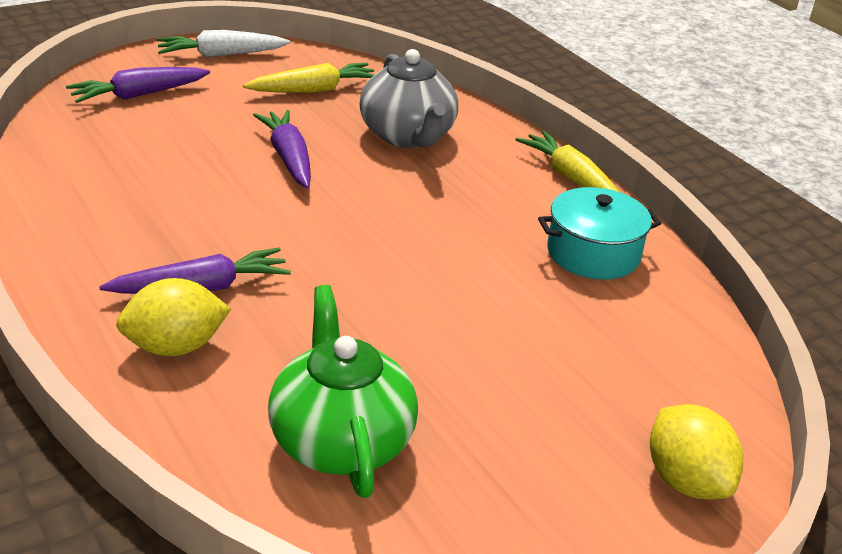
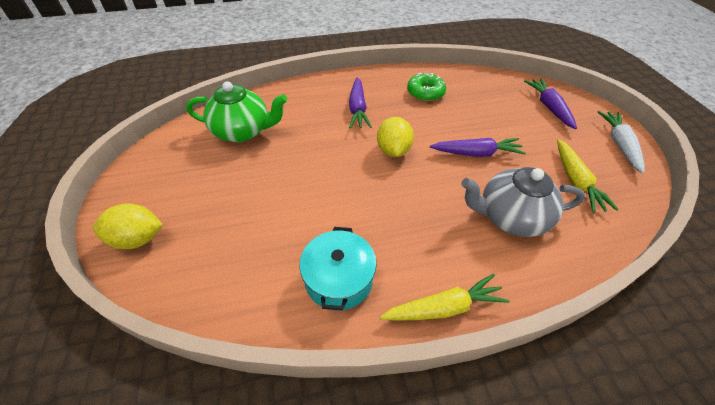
camera: 110 degrees right, 15 degrees up
yellow lemon [116,278,231,356] -> yellow lemon moved to [377,117,414,157]
none -> green donut [407,73,446,101]

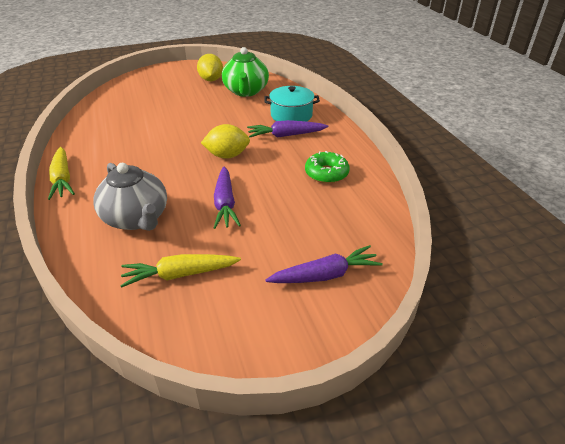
camera: 85 degrees right, 10 degrees down
yellow lemon [93,203,163,249] -> yellow lemon moved to [197,54,223,81]
turquoise pot [299,227,376,311] -> turquoise pot moved to [264,86,320,121]
grey teapot [461,167,585,237] -> grey teapot turned 150 degrees clockwise [93,163,167,231]
white carrot [598,111,645,173] -> none

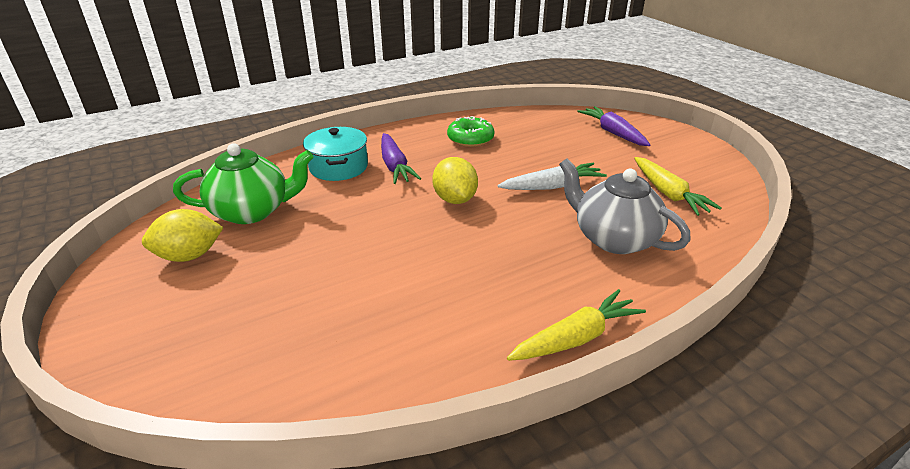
camera: 100 degrees left, 5 degrees down
grey teapot [93,163,167,231] -> grey teapot turned 90 degrees counterclockwise [559,159,691,254]
purple carrot [214,167,241,229] -> white carrot [498,163,607,190]

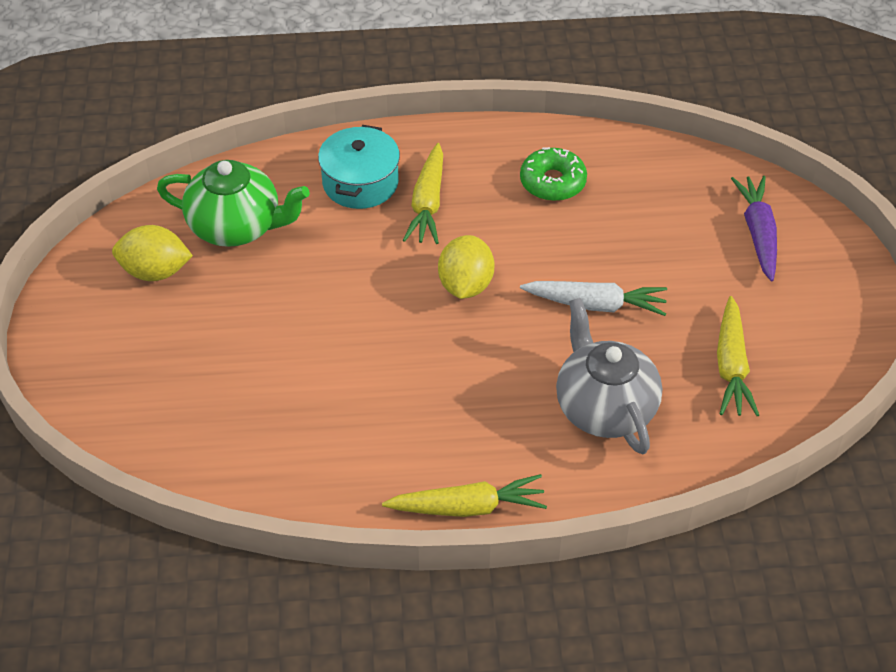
camera: 25 degrees right, 15 degrees up
purple carrot [381,133,421,184] -> yellow carrot [403,143,443,244]

